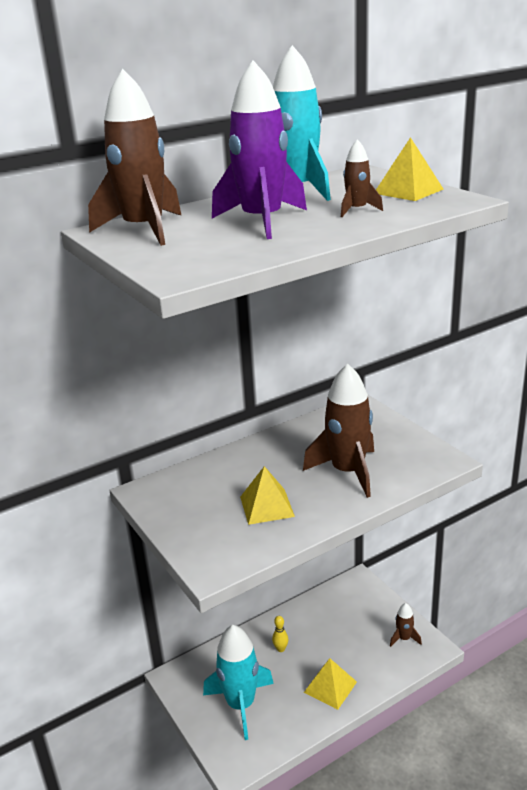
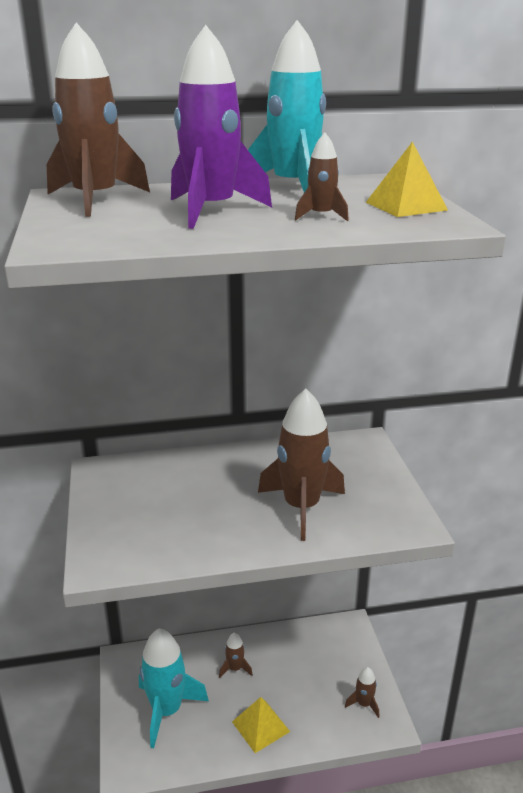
camera: 20 degrees right, 0 degrees up
yellow pyramid [240,466,295,525] -> none
yellow bowling pin [272,616,289,652] -> brown rocket [219,633,253,678]

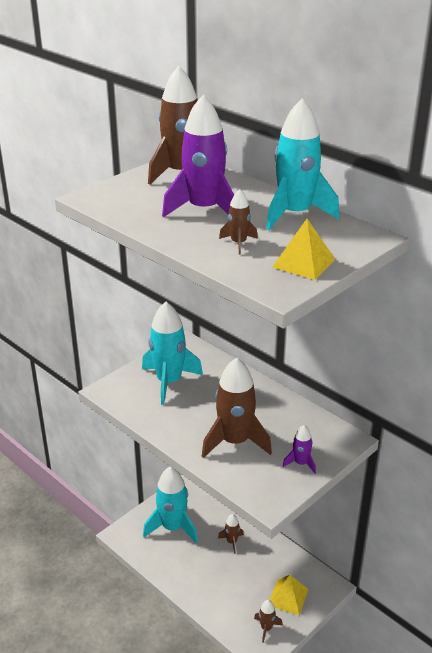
camera: 55 degrees right, 5 degrees up
yellow pyramid [232,697,290,753] -> yellow pyramid moved to [270,575,309,616]
none -> turquoise rocket [142,302,203,405]
none -> purple rocket [283,425,316,473]

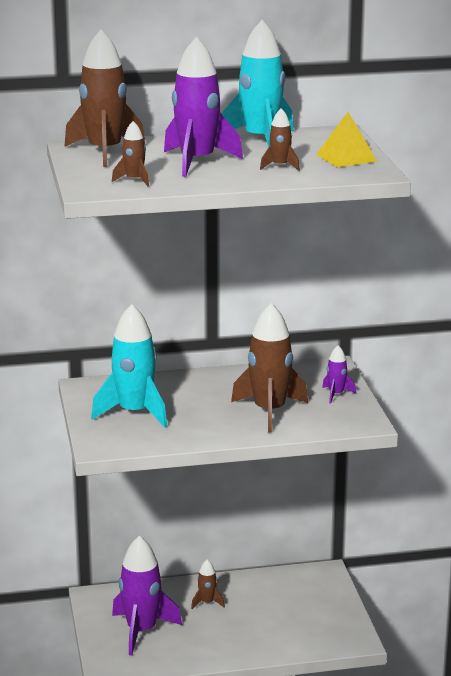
camera: 55 degrees left, 10 degrees down
turquoise rocket [143,466,198,543] -> purple rocket [112,535,182,656]
brown rocket [254,600,283,643] -> brown rocket moved to [112,121,149,186]
yellow pyramid [270,575,309,616] -> none

